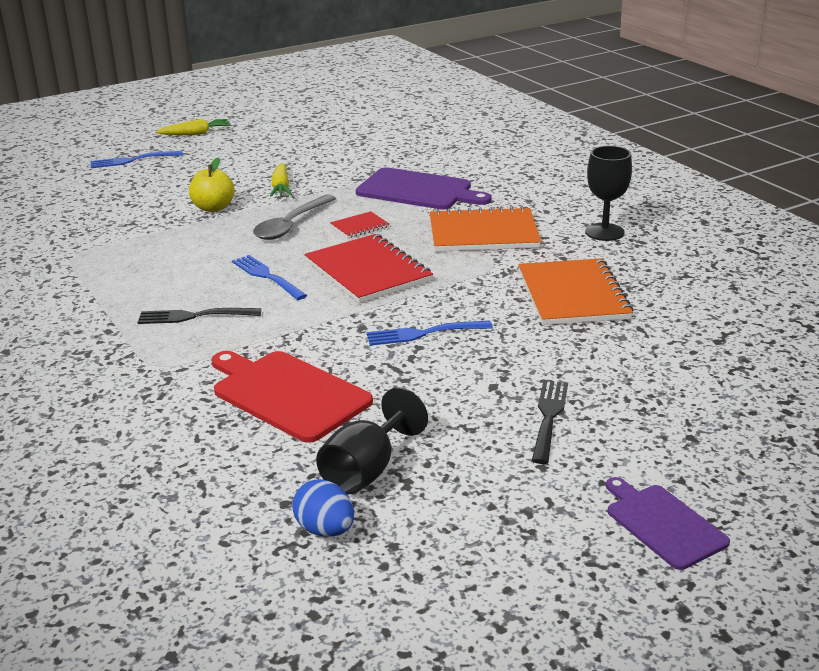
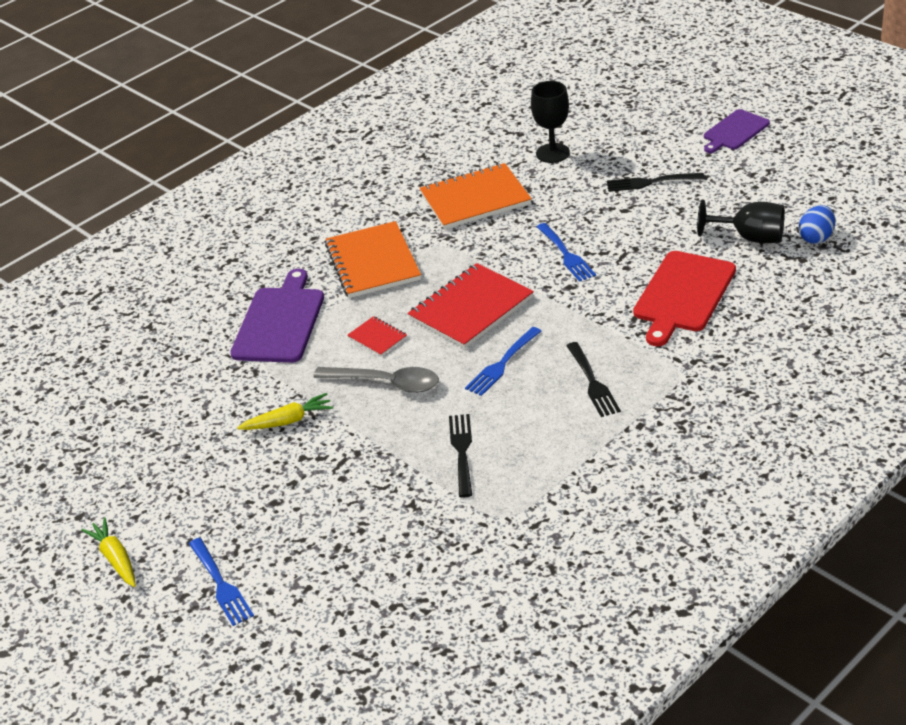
camera: 100 degrees left, 10 degrees up
yellow apple [189,158,235,212] -> none
black goblet [585,146,632,241] -> black goblet moved to [531,81,570,163]
none -> black fork [449,414,472,498]

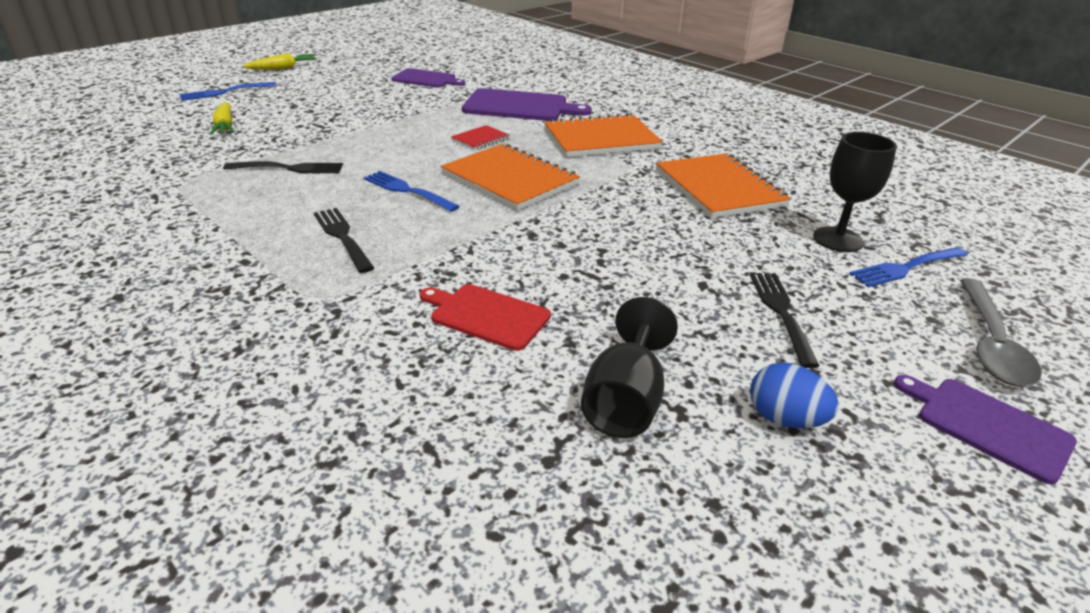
camera: 85 degrees right, 5 degrees down
yellow carrot [237,393,333,430] -> yellow carrot moved to [210,102,235,135]
grey spoon [313,367,439,393] -> grey spoon moved to [960,278,1042,387]
red notebook [407,263,534,349] -> orange notebook [440,143,580,210]
blue fork [537,223,596,282] -> blue fork moved to [849,247,968,287]
black fork [566,342,621,417] -> black fork turned 75 degrees clockwise [314,208,374,273]
red cutting board [633,251,736,346] -> red cutting board [420,284,551,351], size x0.63
blue egg [799,205,835,244] -> blue egg moved to [750,362,839,428]
none -> purple cutting board [391,68,465,88]

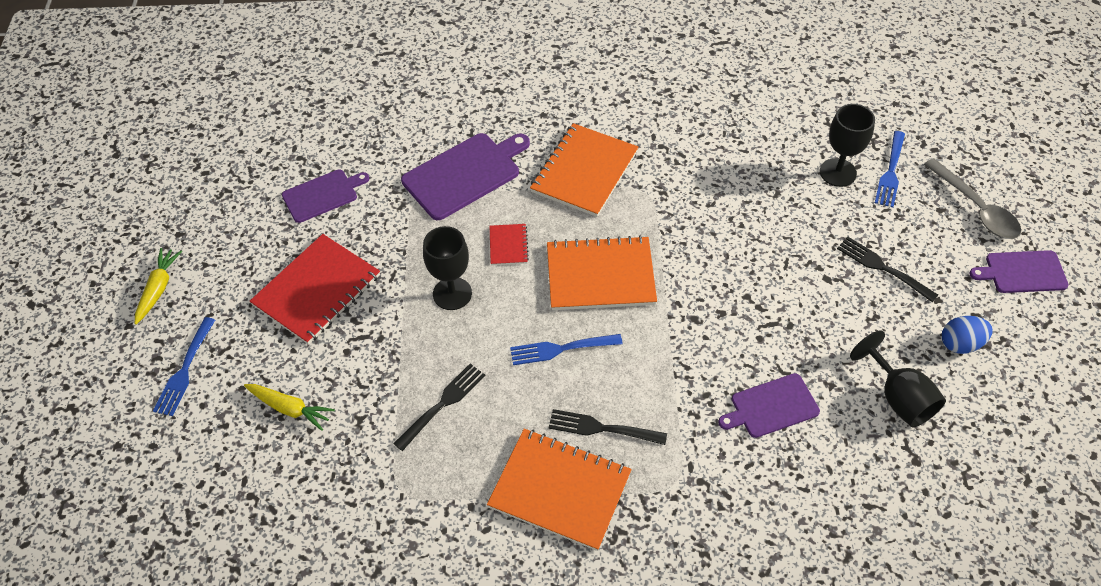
camera: 45 degrees left, 20 degrees up
red cutting board [420,284,551,351] -> purple cutting board [718,373,820,438]
orange notebook [656,153,791,218] -> orange notebook moved to [487,429,632,551]
none -> red notebook [249,234,380,345]
none -> black goblet [423,226,472,310]

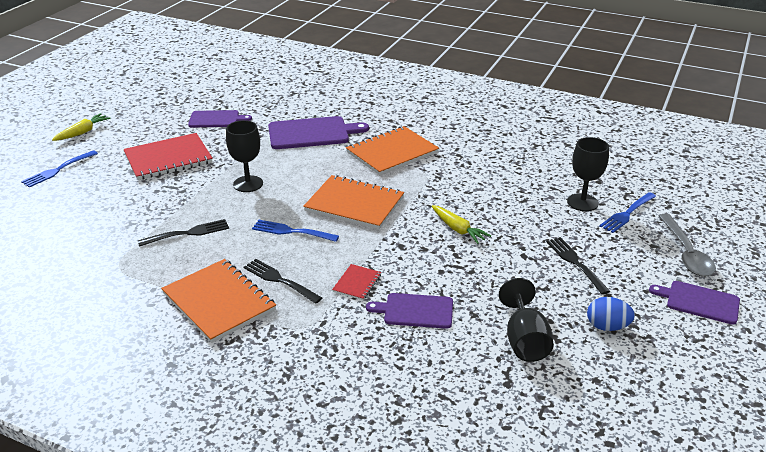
camera: 25 degrees right, 20 degrees down
yellow carrot [244,384,335,431] -> yellow carrot moved to [432,205,491,244]
red notebook [490,224,529,265] -> red notebook moved to [332,264,381,300]

